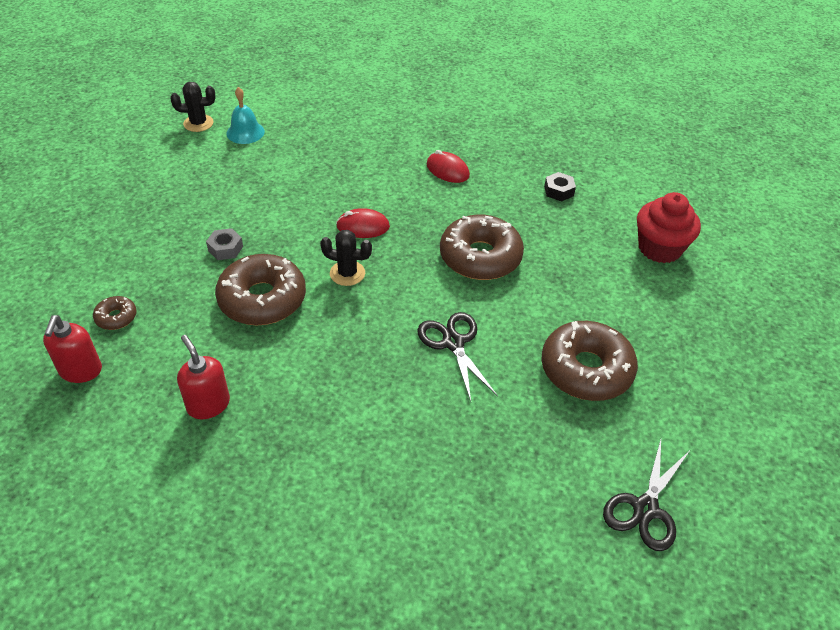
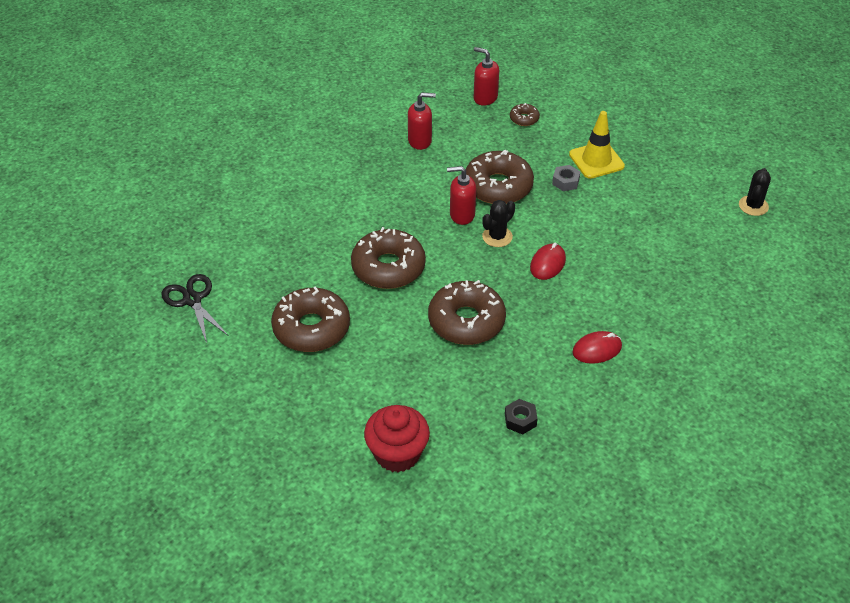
camera: 120 degrees right, 0 degrees up
turquoise bell [226,87,265,144] -> none
black scissors [417,312,498,401] -> brown donut [351,227,426,289]
none -> red soap dispenser [447,166,476,225]
none -> yellow traffic cone [569,111,625,179]

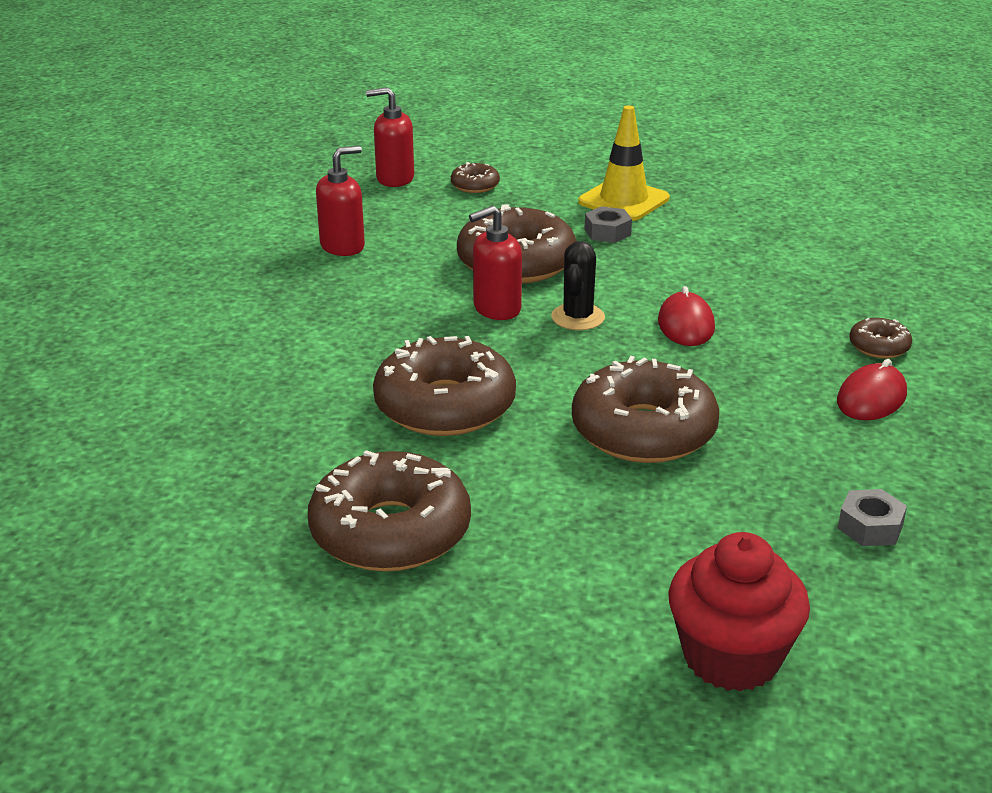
camera: 30 degrees left, 15 degrees down
black scissors [161,274,229,343] -> none
black nut [505,399,538,434] -> grey nut [838,489,907,546]
black cactus [739,168,771,216] -> none
none -> brown donut [849,318,912,358]

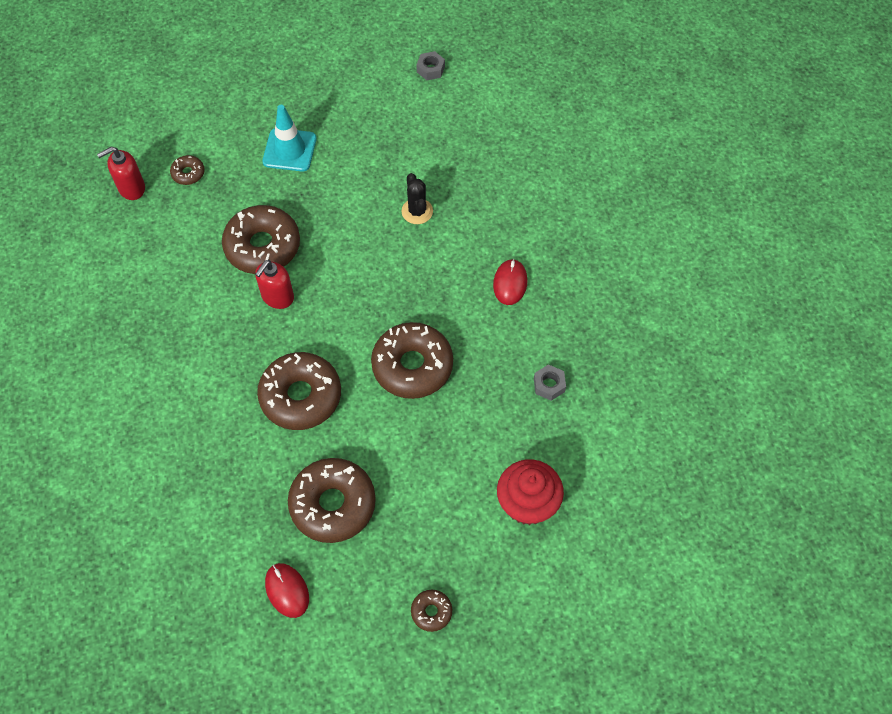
camera: 30 degrees left, 30 degrees up
red soap dispenser [316,146,365,256] -> none
black cactus [551,241,605,330] -> black cactus moved to [401,173,433,224]
yellow traffic cone [578,105,670,221] -> turquoise traffic cone [262,105,317,171]
grey nut [584,206,632,243] -> grey nut moved to [416,51,445,80]
red mouse [658,286,715,346] -> red mouse moved to [265,563,309,618]
brown donut [849,318,912,358] -> brown donut moved to [411,590,452,632]

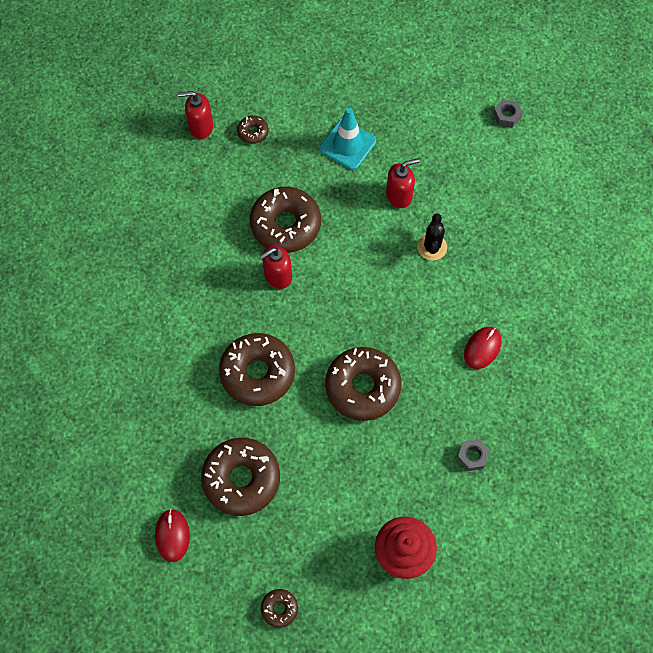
camera: 25 degrees right, 5 degrees up
none -> red soap dispenser [386,158,419,208]

